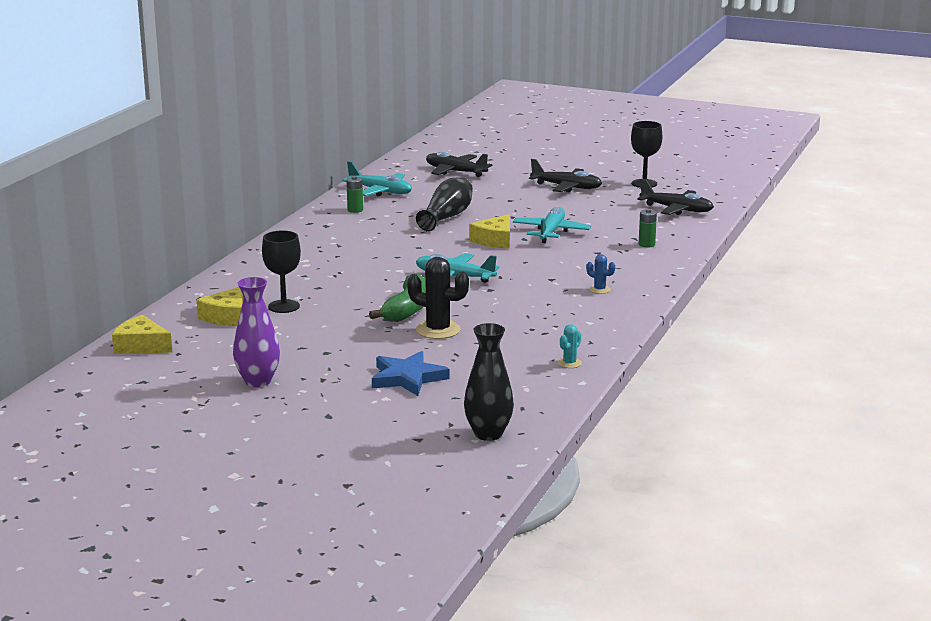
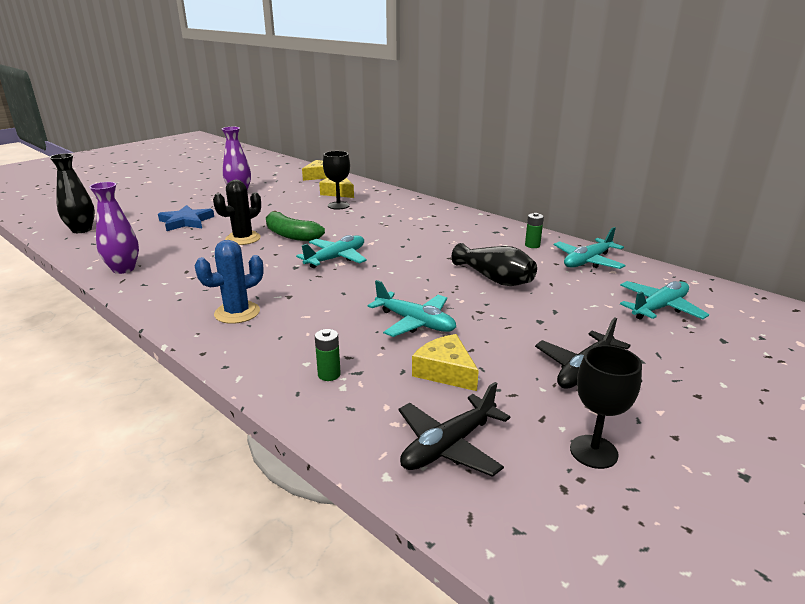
camera: 110 degrees right, 5 degrees up
black plane [426,152,492,177] -> turquoise plane [620,281,709,320]
yellow cheese [469,214,510,249] -> yellow cheese moved to [412,334,479,391]
turquoise cactus [558,324,582,368] -> purple vase [89,182,139,274]
blue cactus [586,254,615,294] -> blue cactus [195,240,264,324], size x1.94

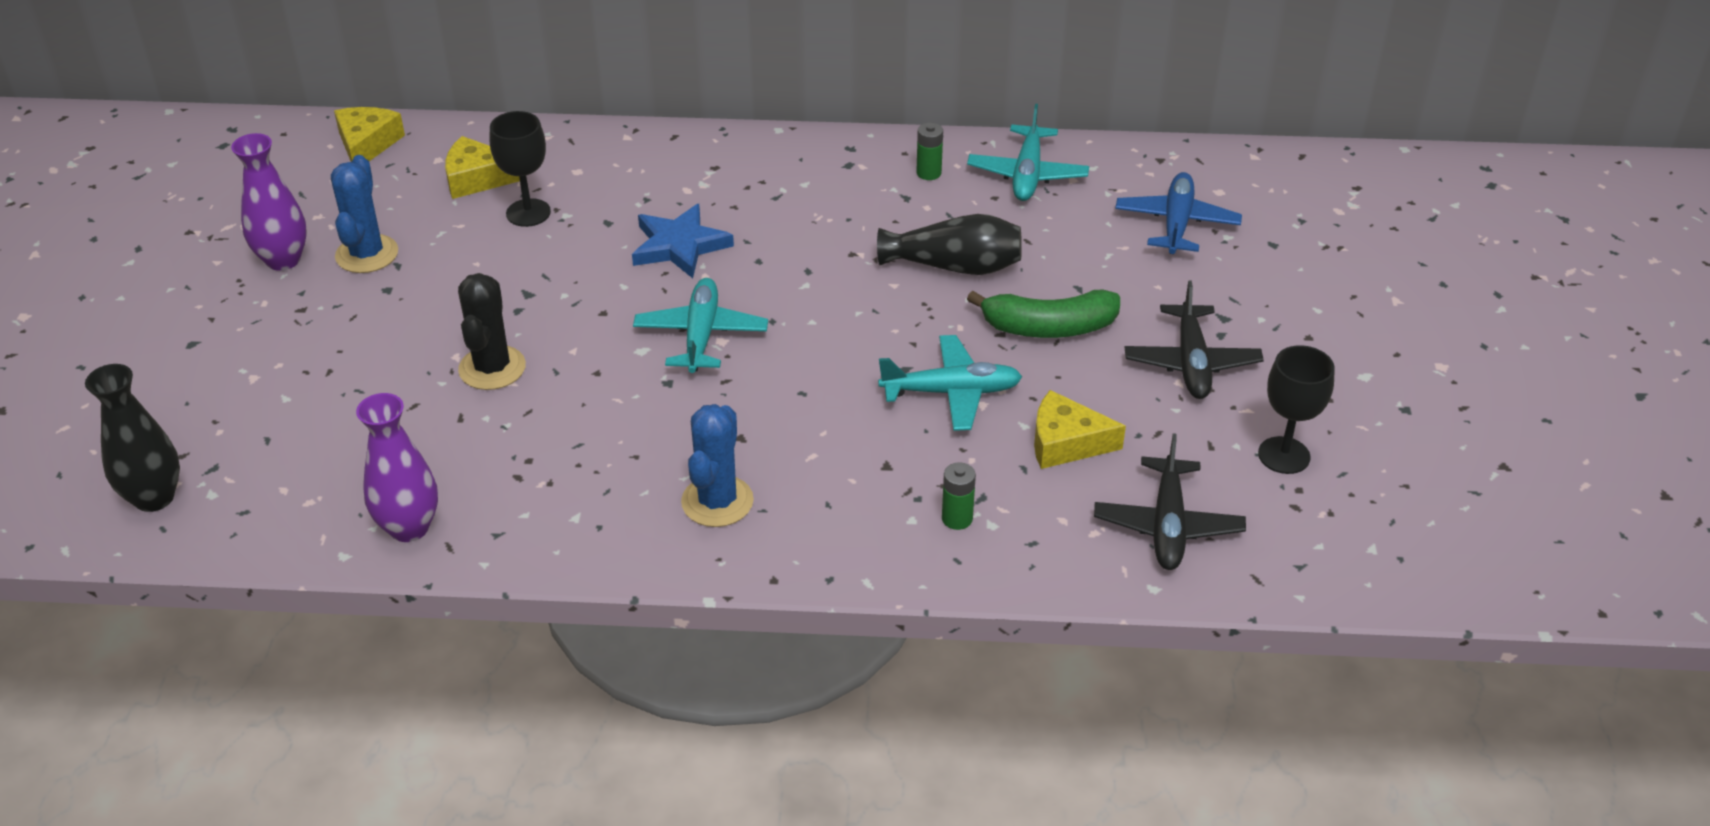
camera: 40 degrees left, 15 degrees up
blue star [158,205,214,231] -> blue star moved to [632,204,734,278]
green banana [266,211,325,241] -> green banana moved to [967,289,1120,338]
turquoise plane [620,281,709,320] -> blue plane [1115,172,1242,254]
none -> blue cactus [331,155,398,273]

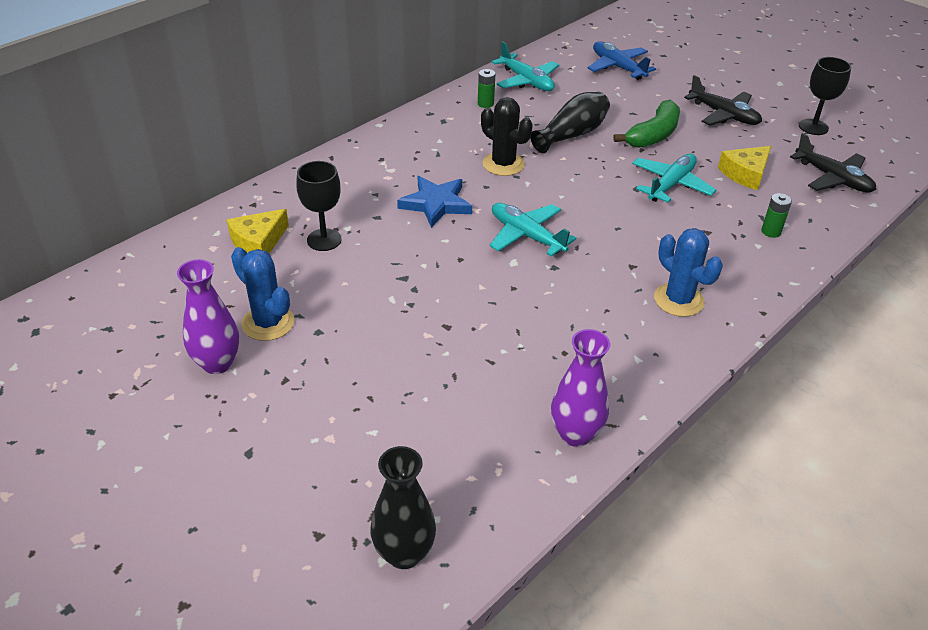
camera: 50 degrees left, 0 degrees up
yellow cheese [334,107,405,162] -> none
black cactus [458,273,526,390] -> black cactus moved to [481,97,533,176]

